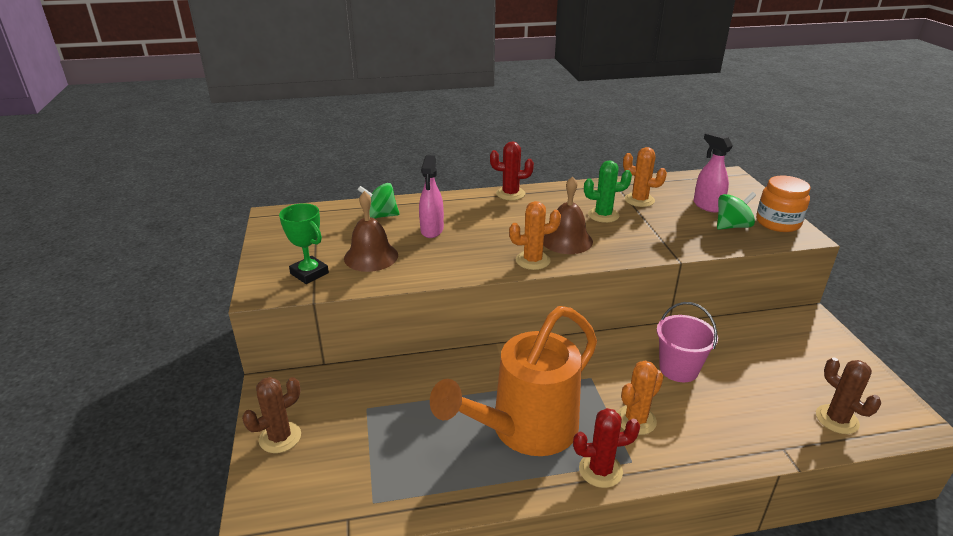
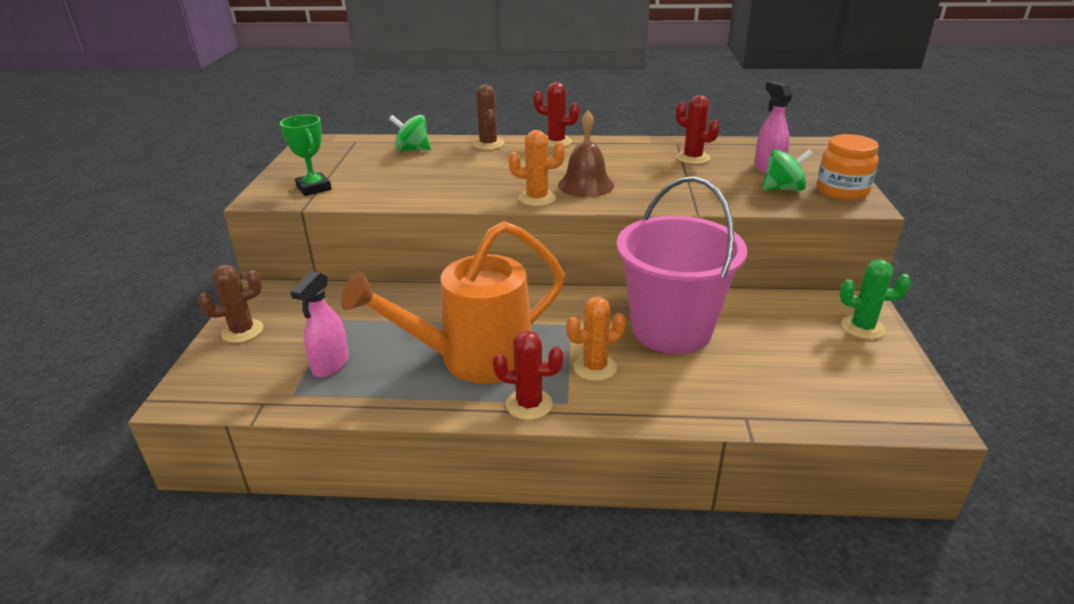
camera: 15 degrees right, 0 degrees up
brown bell [344,191,398,272] -> none
pink spray bottle [419,155,444,238] -> pink spray bottle moved to [290,271,349,378]
green cactus [584,161,632,223] -> green cactus moved to [840,259,911,339]
orange cactus [623,147,667,207] -> red cactus [676,95,720,164]
pink bucket [657,302,718,382] -> pink bucket [616,176,747,354], size x1.85
brown cactus [816,357,881,434] -> brown cactus moved to [473,84,504,150]

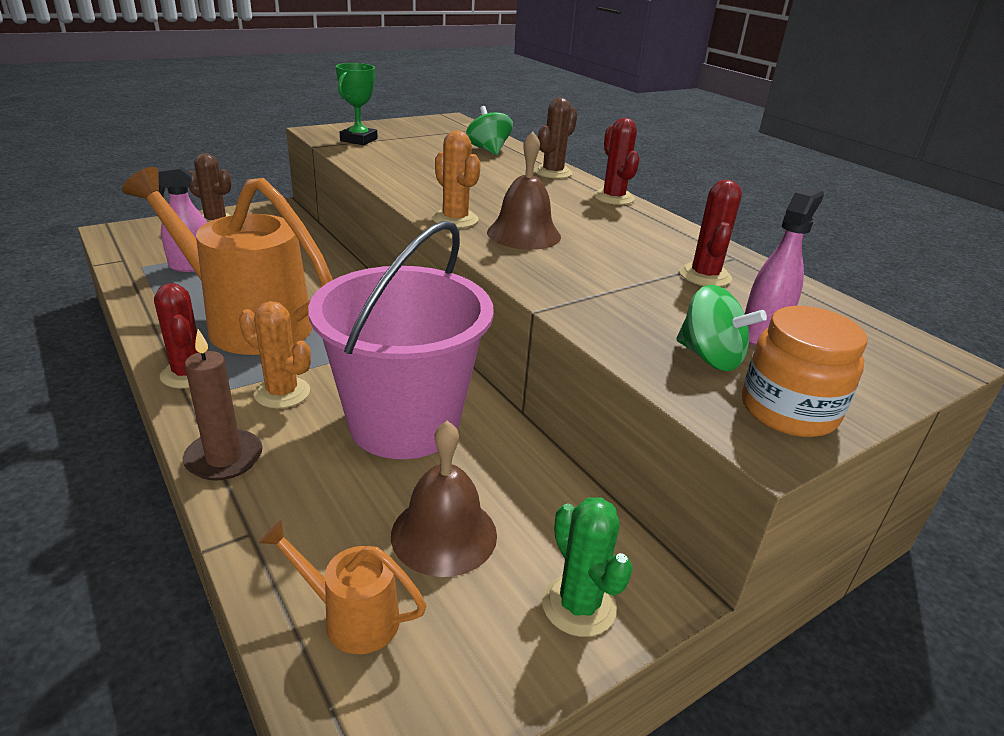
camera: 50 degrees right, 0 degrees up
none -> brown candle [183,329,263,481]
none -> orange watering can [259,520,426,654]
none -> brown bell [391,421,497,577]

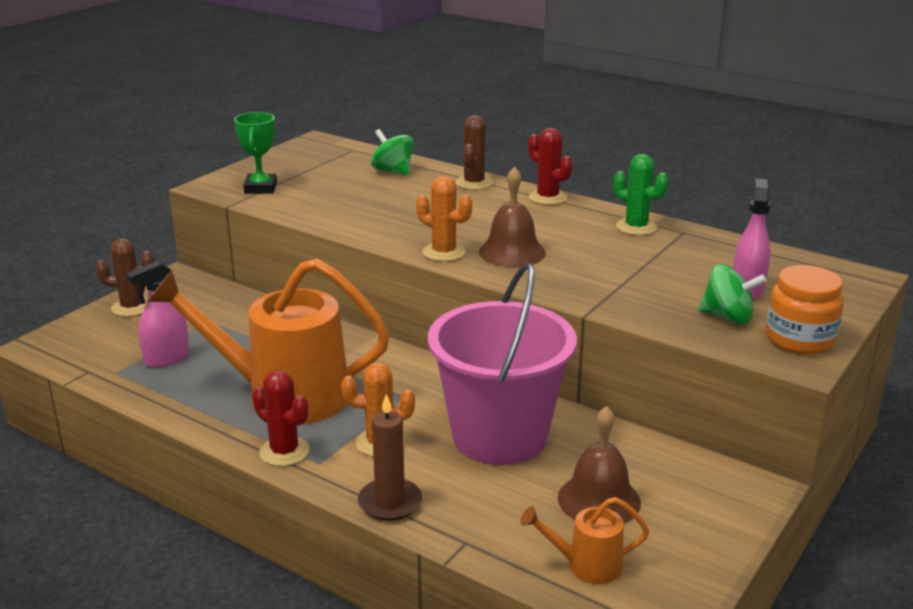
camera: 20 degrees left, 5 degrees down
green cactus [542,497,633,637] -> green cactus moved to [614,154,669,235]
red cactus [679,180,742,287] -> none

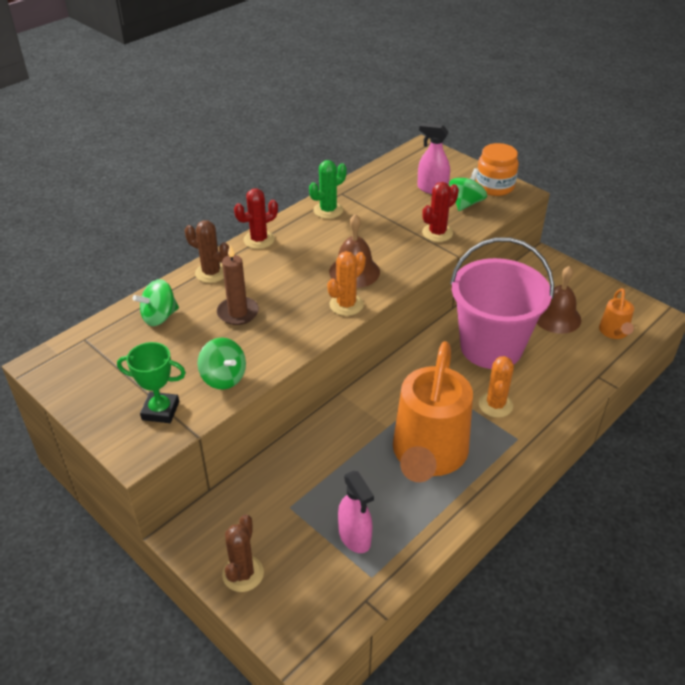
camera: 80 degrees left, 15 degrees up
red cactus [252,370,310,466] -> red cactus moved to [422,182,459,242]
brown candle [358,394,422,521] -> brown candle moved to [217,245,259,325]
none -> green spinning top [197,338,246,389]

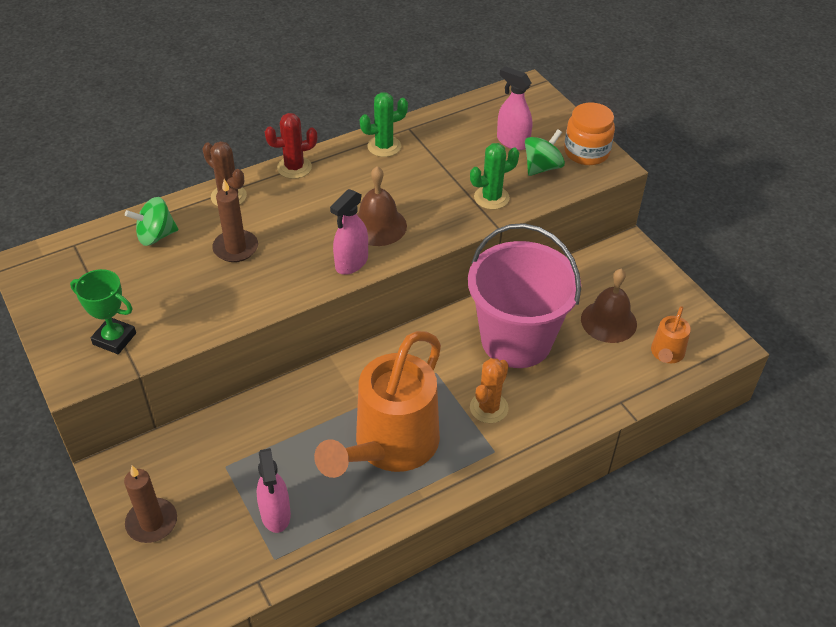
camera: 15 degrees right, 5 degrees up
green spinning top [197,338,246,389] -> none
brown cactus [222,514,264,592] -> brown candle [124,466,177,543]
orange cactus [327,251,366,316] -> pink spray bottle [330,189,368,275]
red cactus [422,182,459,242] -> green cactus [470,143,519,209]

